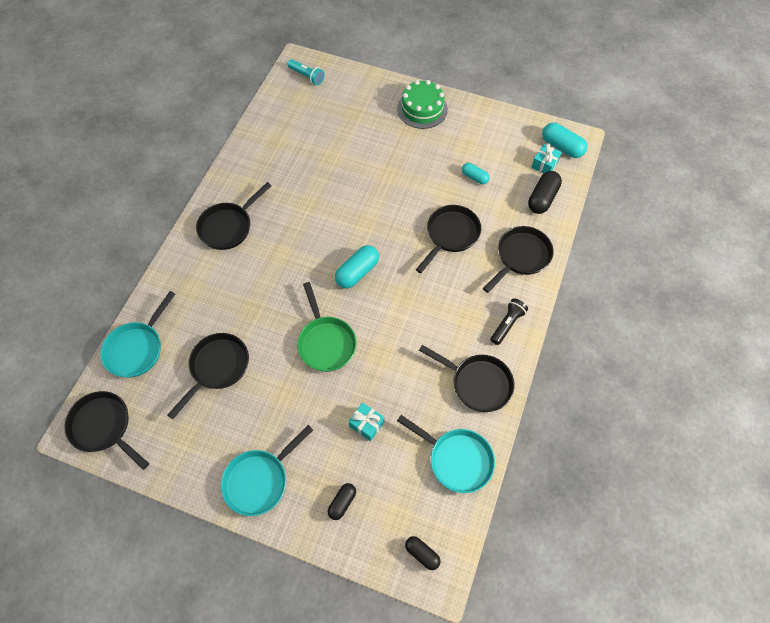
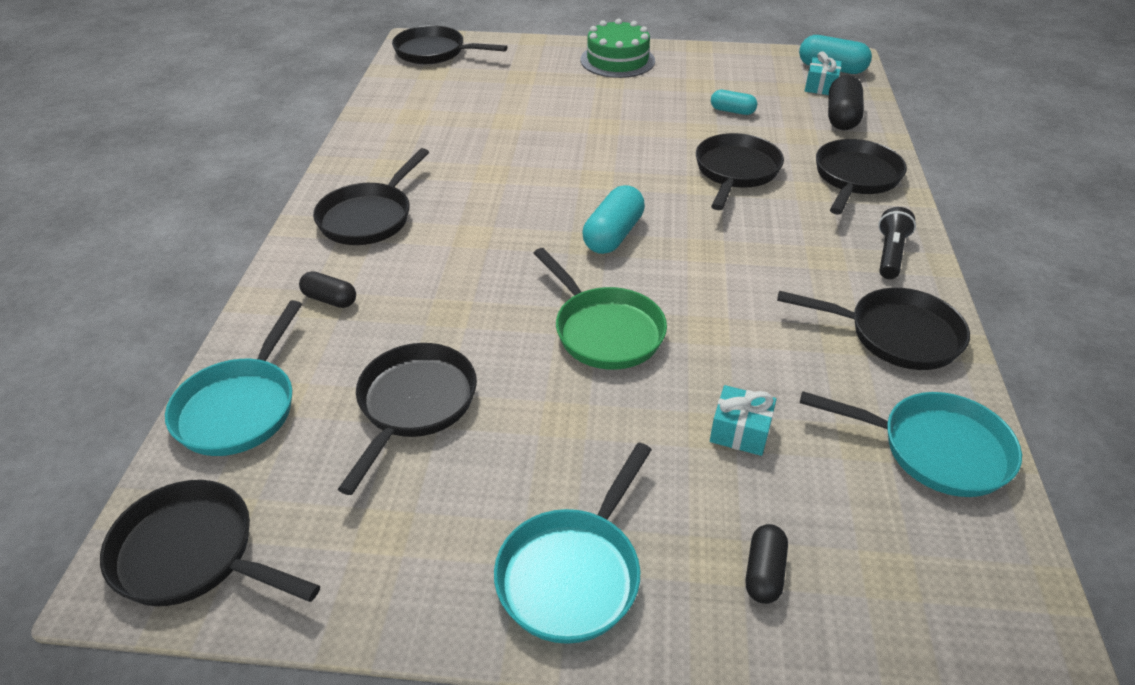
camera: 15 degrees left, 20 degrees down
turquoise flashlight [287,59,325,85] -> black pan [392,25,508,64]
black capsule [405,536,441,570] -> black capsule moved to [299,271,356,308]

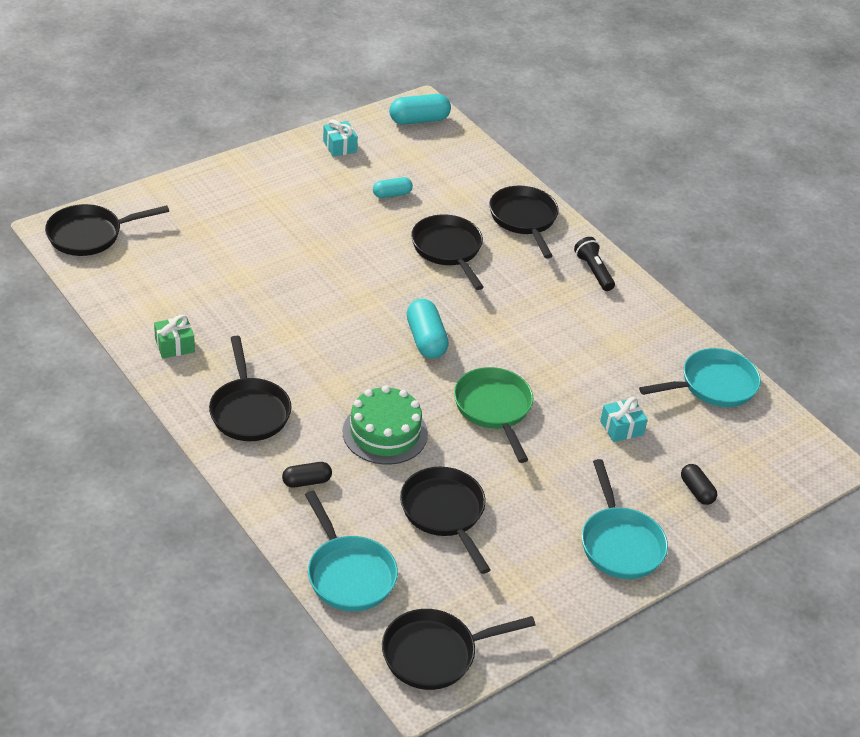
camera: 45 degrees left, 0 degrees up
green pan [534,248,667,370] -> green pan turned 120 degrees counterclockwise [454,367,533,463]
green cake [580,19,655,78] -> green cake moved to [343,385,428,465]
black pan [777,288,970,370] -> none
turquoise gift [805,51,842,95] -> turquoise gift moved to [323,119,358,157]
black capsule [828,75,864,130] -> none
none -> green gift [154,315,195,359]

